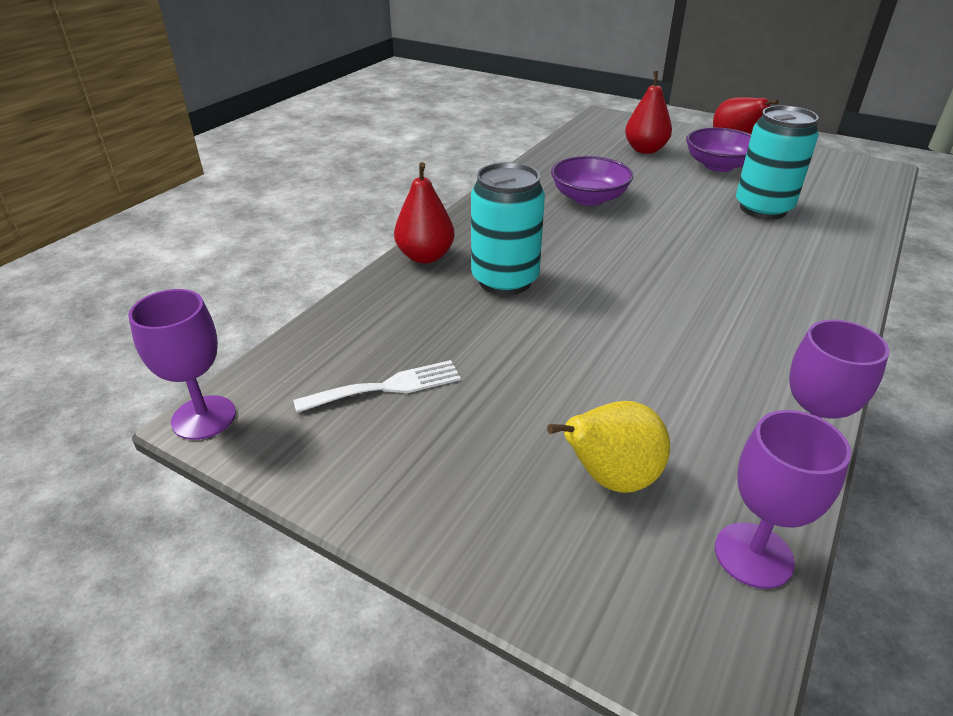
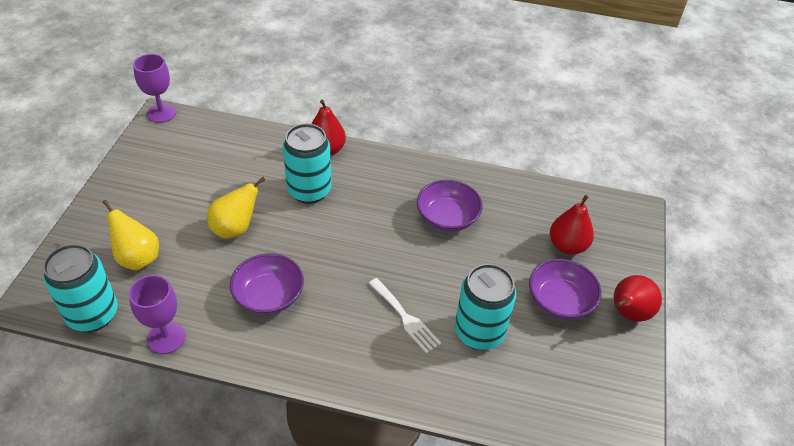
camera: 70 degrees right, 10 degrees up
white fork [293,360,461,413] -> white fork moved to [368,278,441,354]
purple goblet [715,410,851,589] -> turquoise can [43,244,118,332]
none -> yellow pear [207,177,265,238]
none -> purple bowl [230,253,304,315]

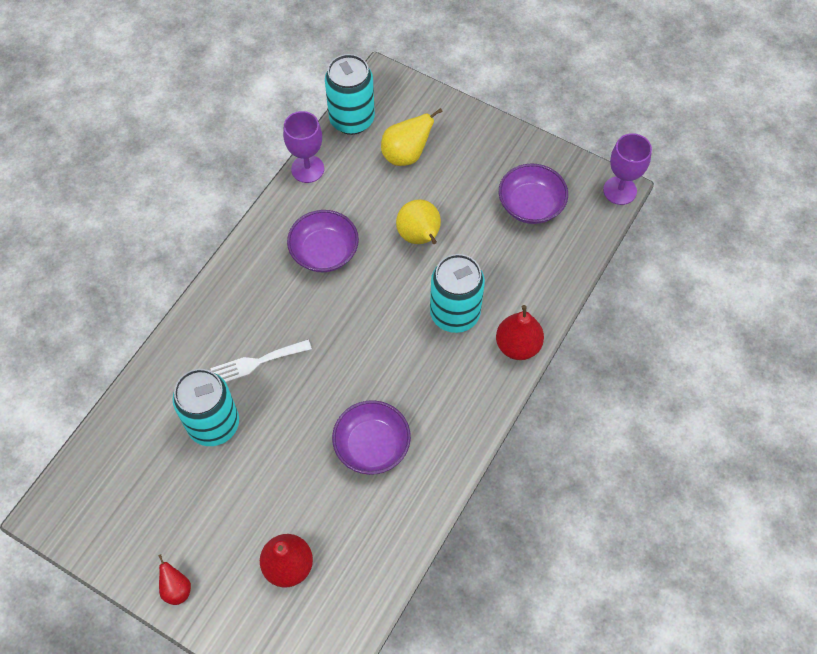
camera: 110 degrees right, 15 degrees up
purple bowl [529,259,602,320] -> purple bowl moved to [499,163,568,224]
red pear [614,275,662,322] -> red pear [158,554,191,605], size x0.60

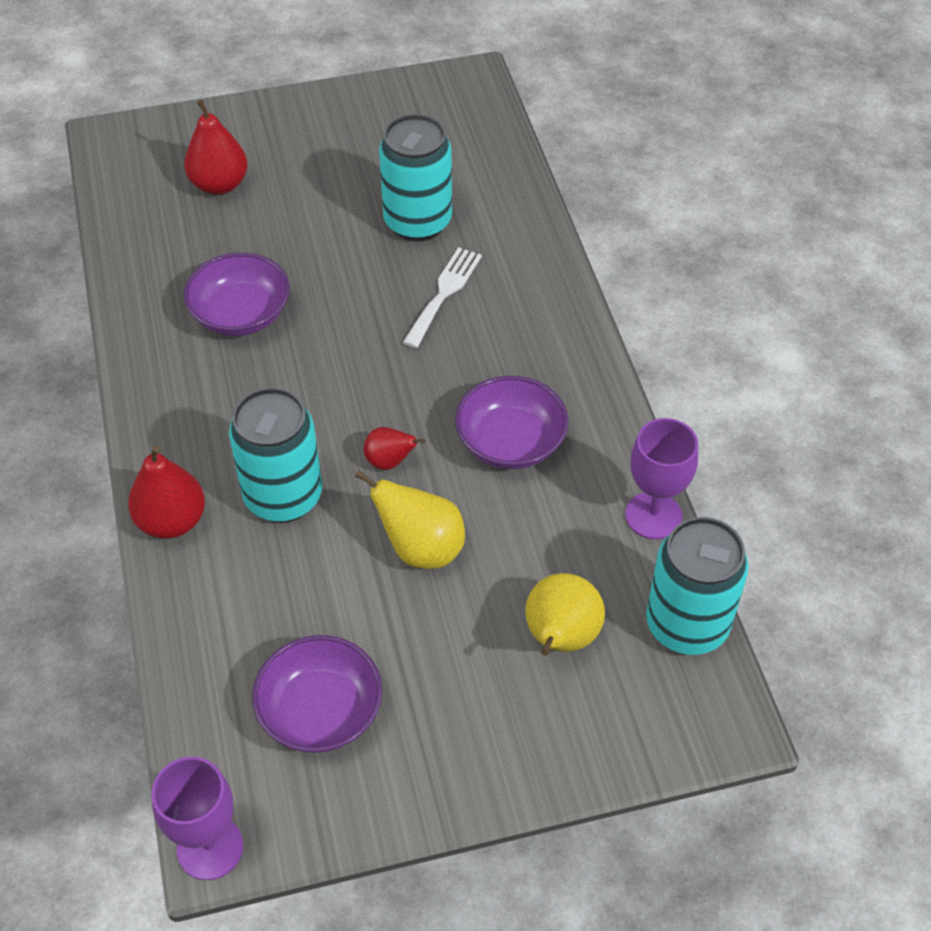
camera: 135 degrees right, 10 degrees down
red pear [158,554,191,605] -> red pear moved to [364,427,426,470]

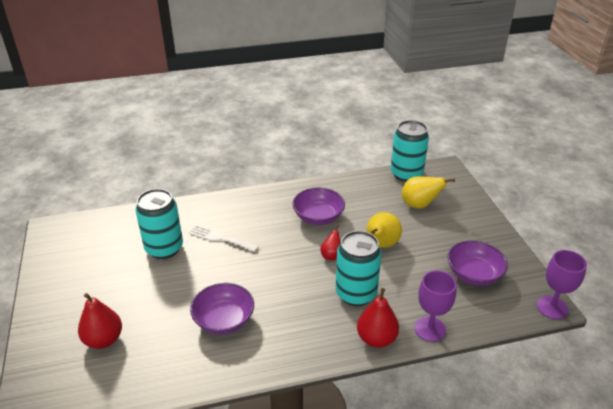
camera: 90 degrees left, 15 degrees down
purple goblet [625,418,698,539] -> purple goblet moved to [415,270,456,342]

